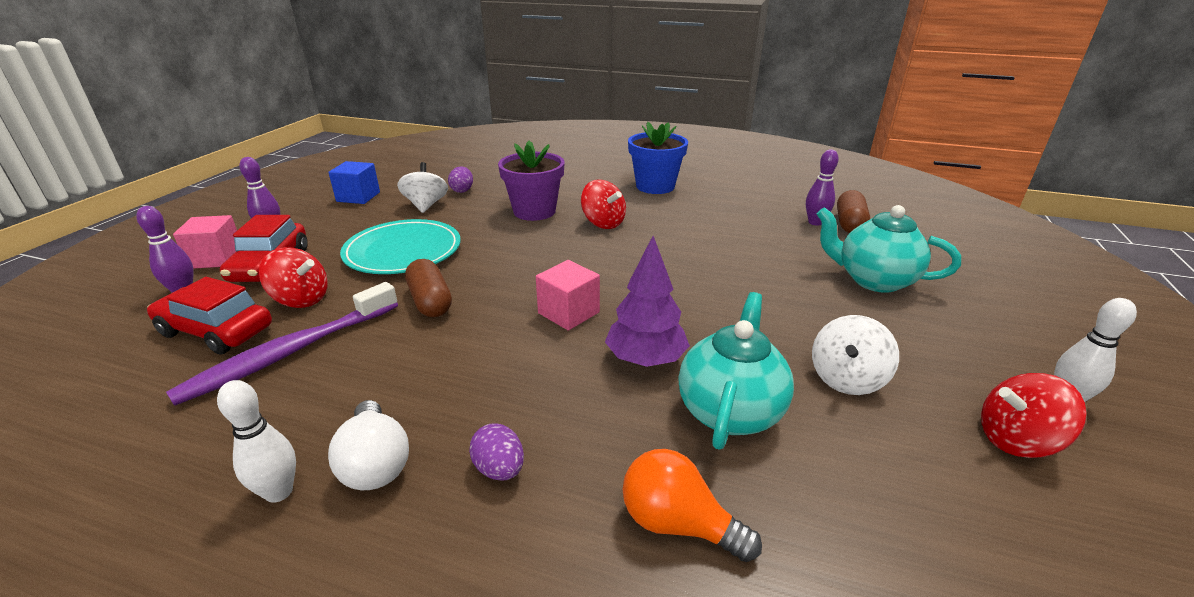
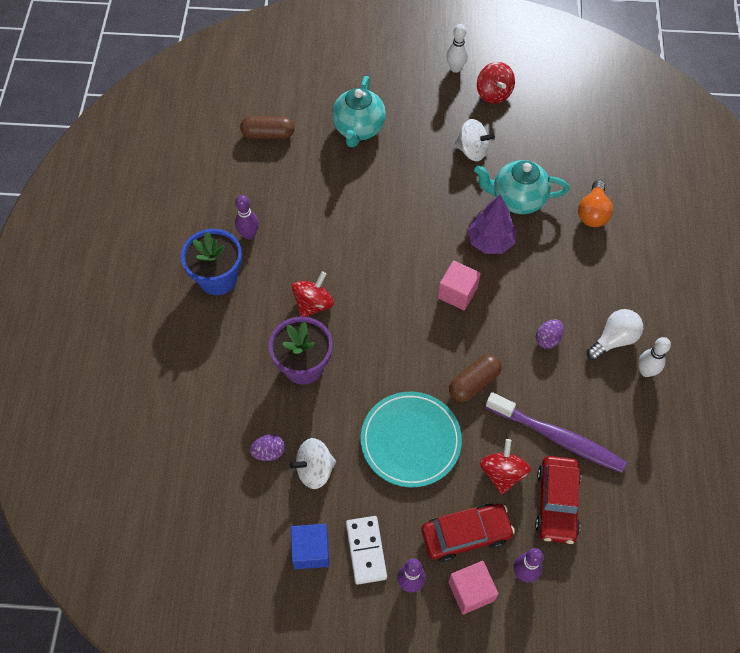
camera: 105 degrees left, 30 degrees up
purple egg [469,423,524,481] -> purple egg moved to [536,319,564,349]
purple bowling pin [806,149,839,226] -> purple bowling pin moved to [235,195,259,240]
none -> white domino [346,516,387,585]

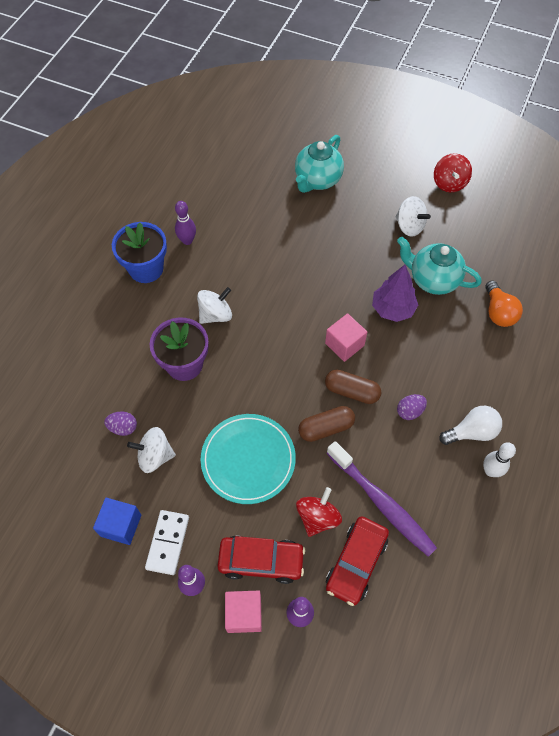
camera: 20 degrees right, 0 degrees up
brown capsule [240,116,295,139] -> brown capsule moved to [325,370,382,404]
red spinning top [292,271,334,317] -> white spinning top [197,287,232,324]
white bowling pin [447,24,468,73] -> none
orange light bulb [578,180,613,227] -> orange light bulb turned 45 degrees counterclockwise [485,280,523,327]

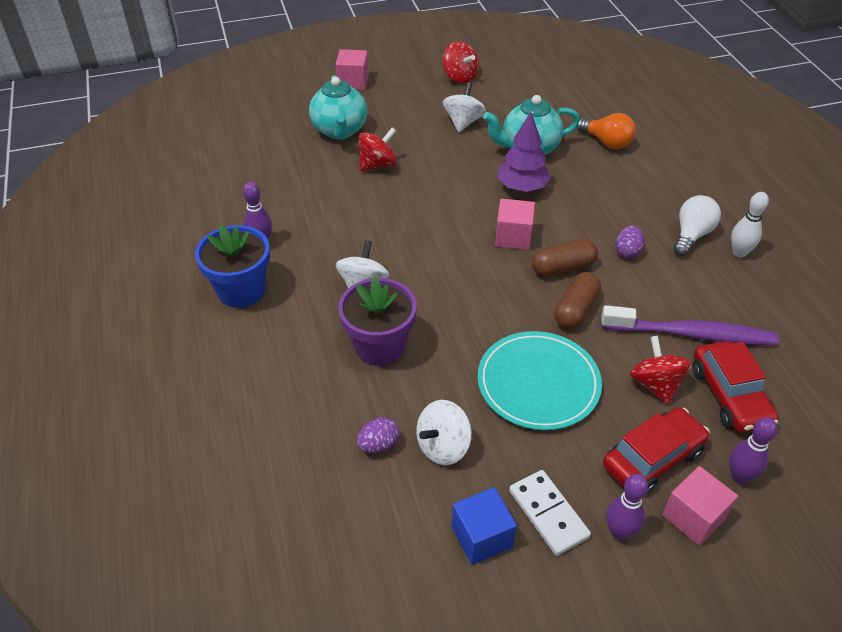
camera: 40 degrees left, 15 degrees down
white spinning top [396,196,431,237] -> white spinning top turned 75 degrees counterclockwise [443,82,486,132]
none -> pink cube [335,49,369,90]
none -> red spinning top [359,127,397,171]

